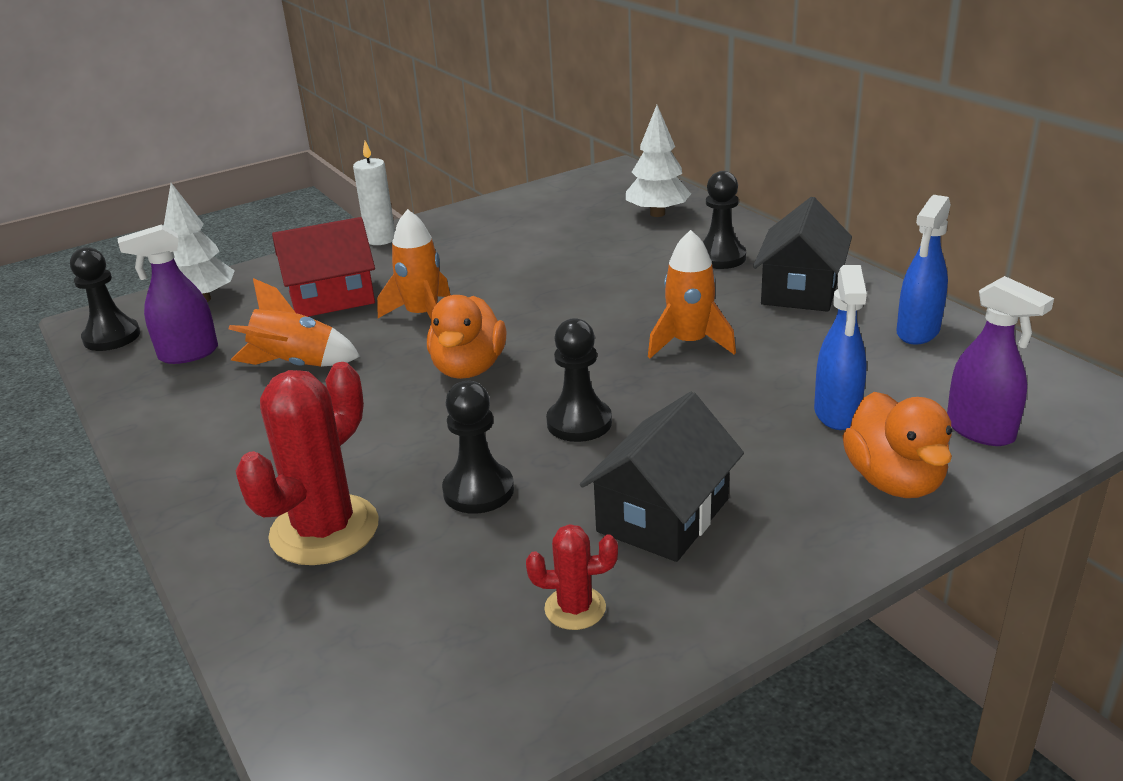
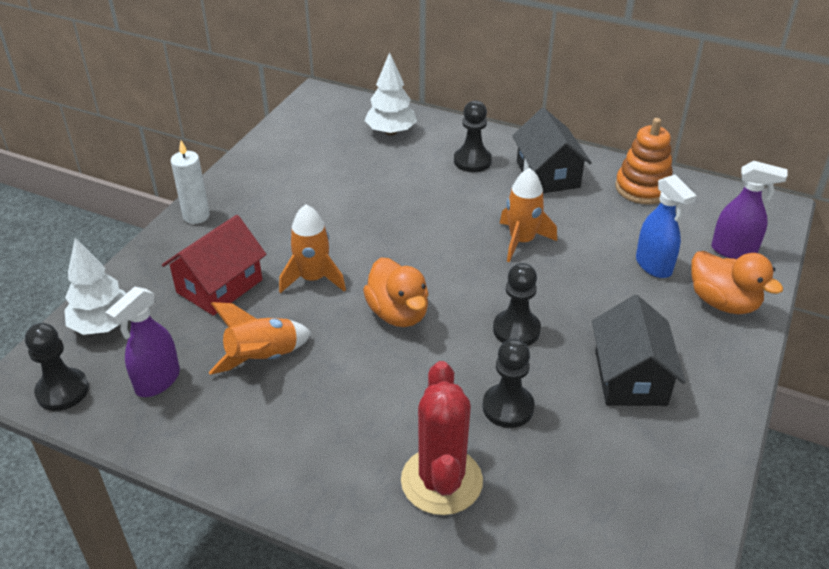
camera: 35 degrees left, 10 degrees up
red cactus [526,524,618,630] -> none
blue spray bottle [896,195,951,344] -> orange stacking toy [615,118,673,205]

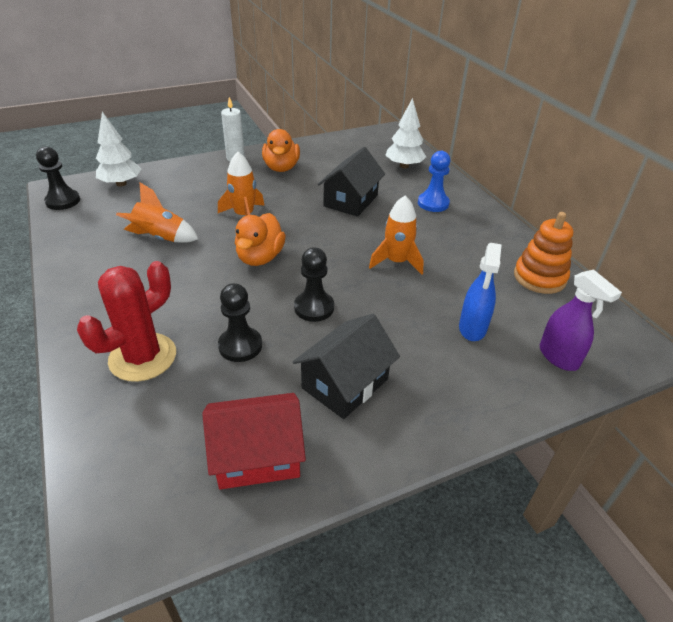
camera: 40 degrees right, 0 degrees up
purple spray bottle [105,287,180,397] -> none
red house [162,215,267,316] -> red house moved to [202,393,306,490]
black pawn [454,101,492,172] -> blue pawn [418,151,450,212]
black house [512,108,592,193] -> black house moved to [318,147,385,217]
orange duck [691,251,784,314] -> orange duck moved to [262,129,300,172]

